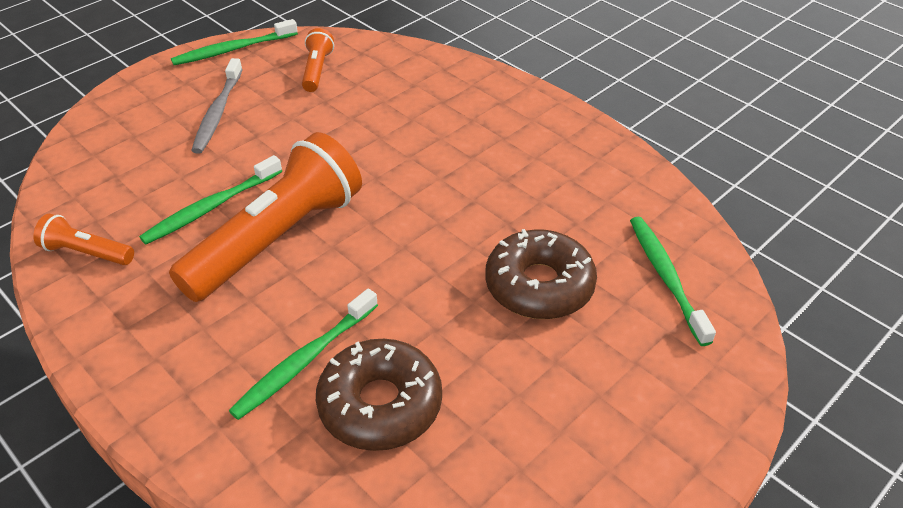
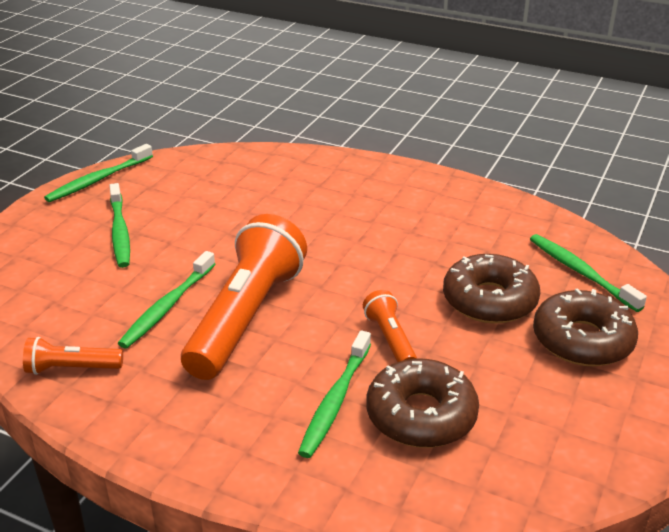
camera: 20 degrees left, 10 degrees down
grey toothbrush [191,58,243,154] -> green toothbrush [109,183,130,268]
orange flashlight [302,28,334,92] -> orange flashlight moved to [363,290,417,362]
none -> brown donut [533,288,638,366]

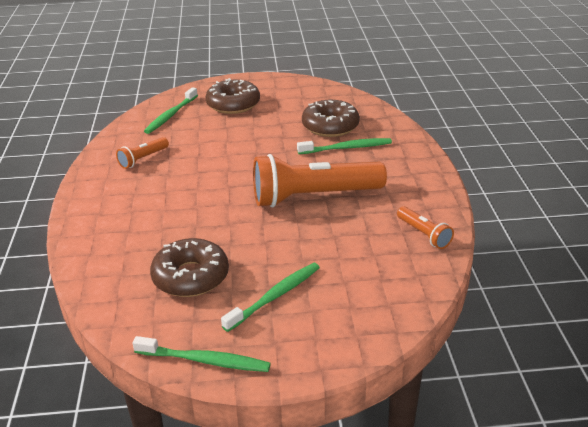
camera: 120 degrees left, 0 degrees up
green toothbrush [118,251,215,348] -> none
orange flashlight [363,290,417,362] -> orange flashlight moved to [116,137,169,169]
brown donut [443,254,540,324] -> brown donut moved to [150,238,229,297]

